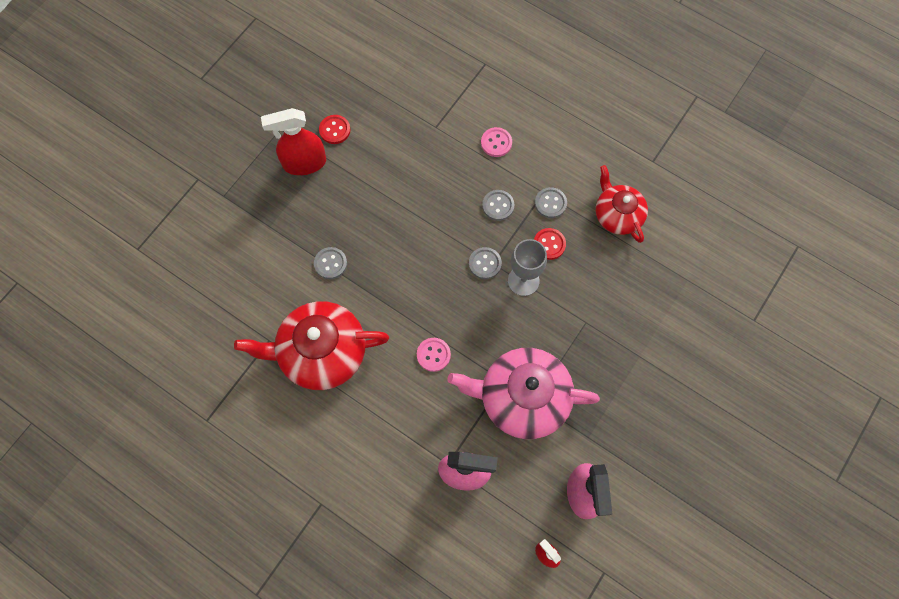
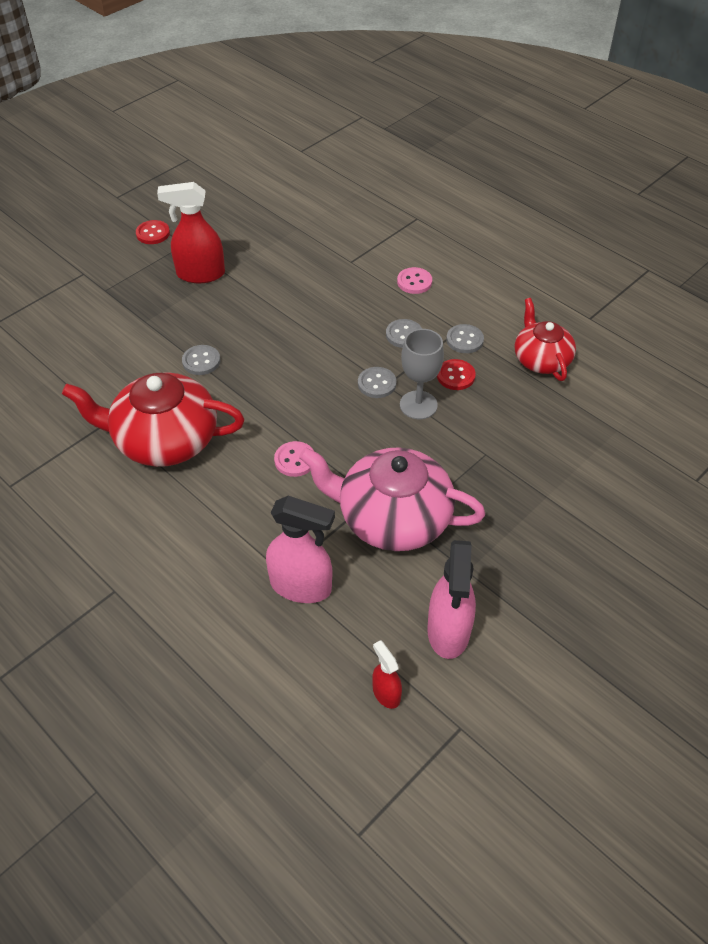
camera: 10 degrees right, 20 degrees down
red button [319,115,350,144] -> red button moved to [136,220,170,244]

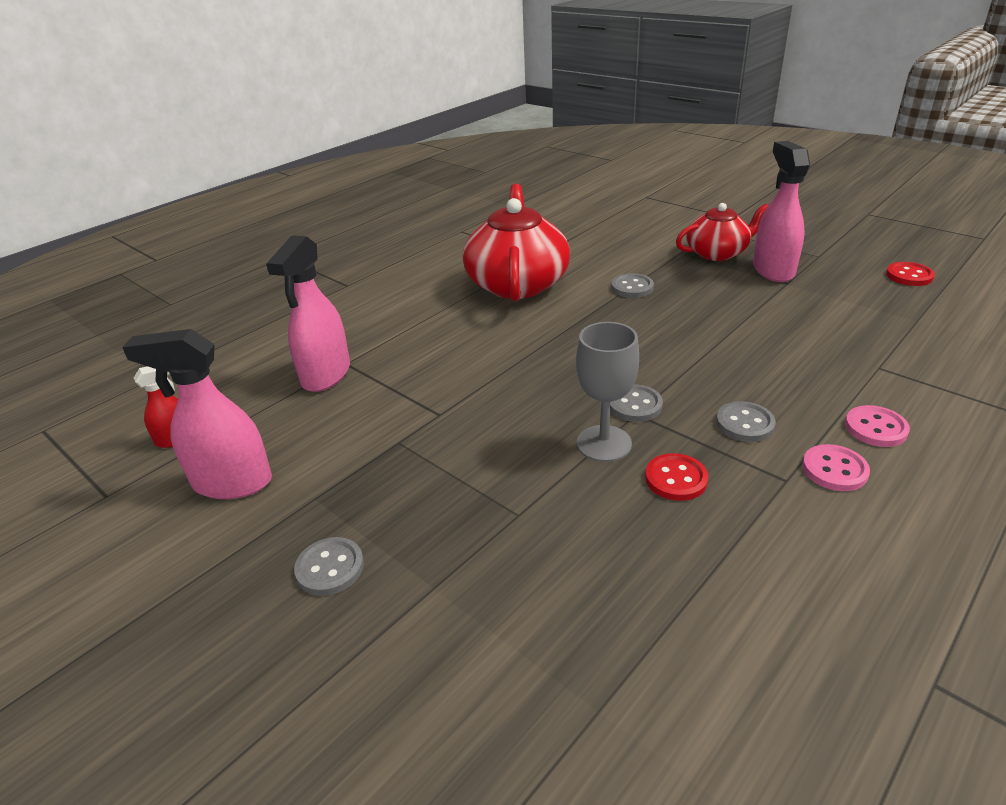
camera: 90 degrees right, 15 degrees down
red button [136,220,170,244] -> red button moved to [886,262,935,286]
red spray bottle [157,182,225,283] -> pink spray bottle [753,141,810,282]
pink button [274,441,314,477] -> pink button moved to [802,444,870,491]
pink teapot [299,447,485,551] -> none
grey button [446,324,484,353] -> grey button moved to [294,537,364,596]
red teapot [515,298,576,381] -> red teapot moved to [676,203,768,261]

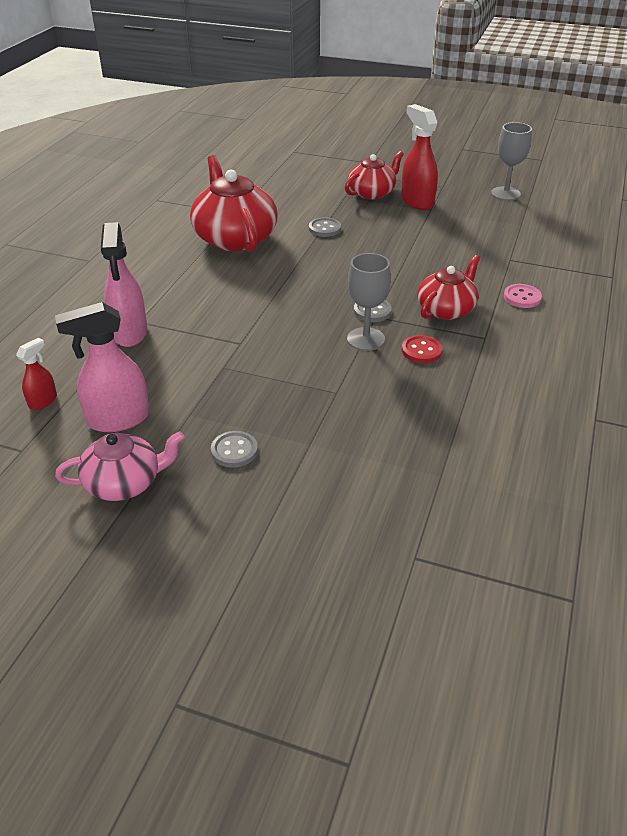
camera: 25 degrees left, 5 degrees up
grey button [716,401,776,442] -> red teapot [417,255,480,320]
pink spray bottle [753,141,810,282] -> red spray bottle [401,104,438,210]
pink button [802,444,870,491] -> none
red button [886,262,935,286] -> grey goblet [491,122,532,201]
none -> pink teapot [55,431,185,501]

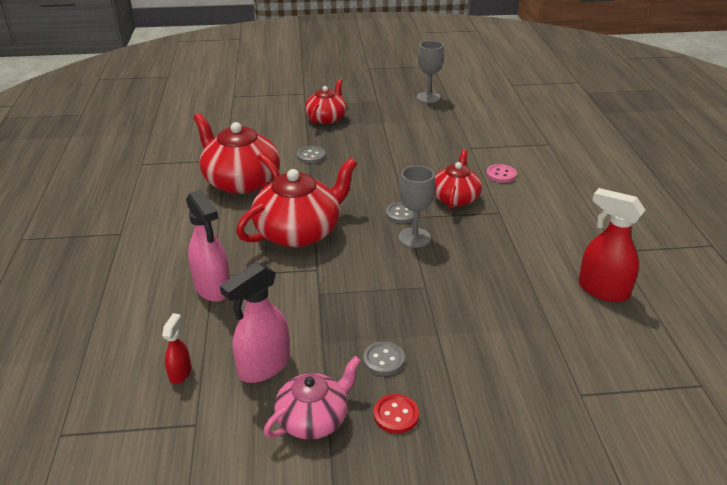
camera: 25 degrees left, 5 degrees down
red spray bottle [401,104,438,210] -> red spray bottle moved to [579,188,645,302]
red button [402,335,443,363] -> red button moved to [374,394,419,434]
none -> red teapot [236,158,357,247]

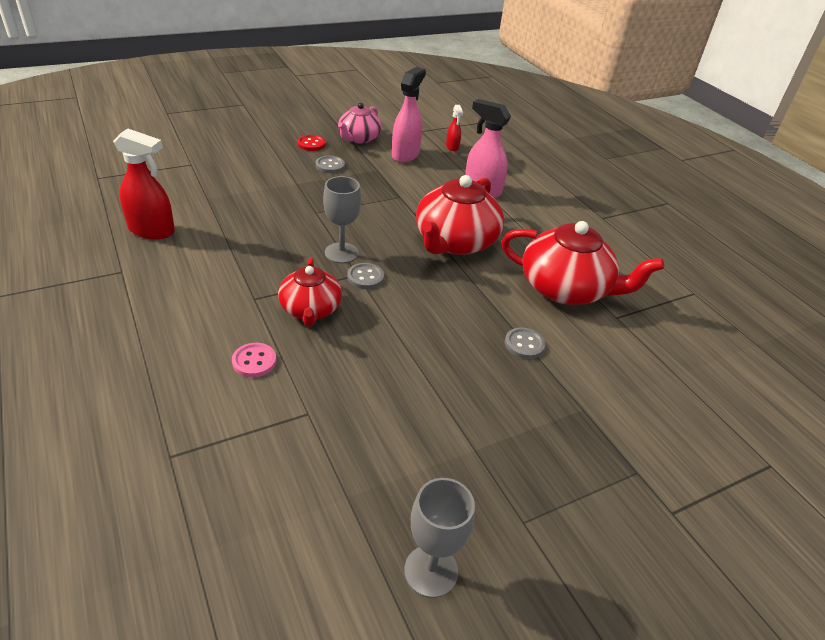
camera: 155 degrees right, 5 degrees up
red teapot [305,79,347,124] -> none

